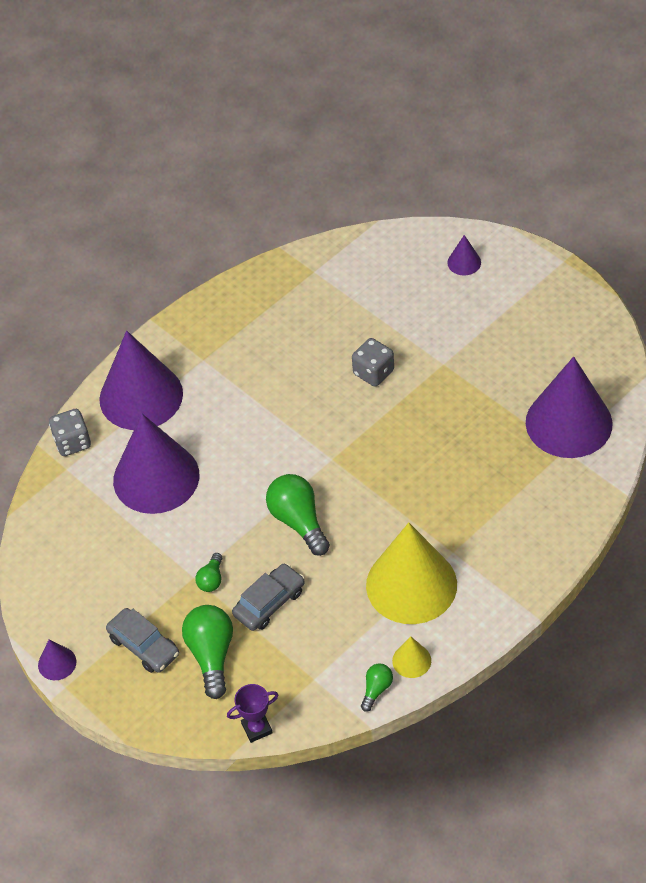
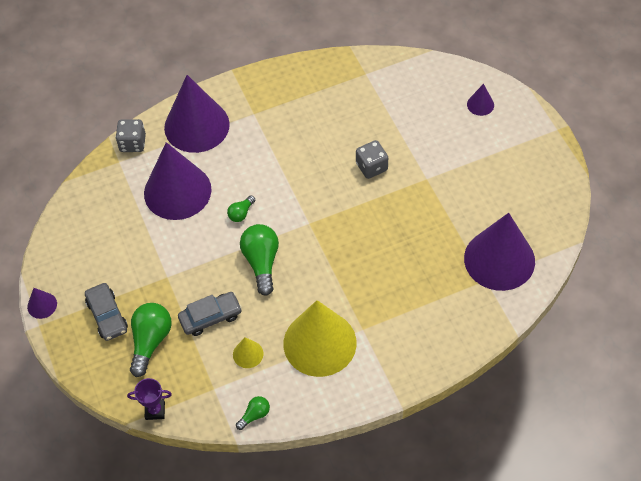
camera: 20 degrees right, 5 degrees up
green light bulb [195,553,222,592] -> green light bulb moved to [227,195,255,222]
yellow cone [392,636,431,678] -> yellow cone moved to [233,337,263,368]

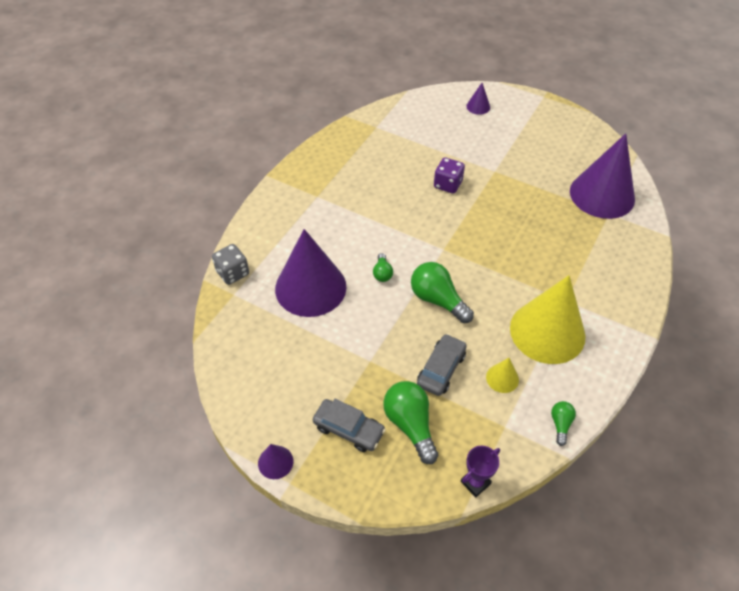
camera: 40 degrees left, 5 degrees down
purple cone [164,75,230,153] -> none
grey dice [356,140,388,179] -> purple dice [434,158,465,194]

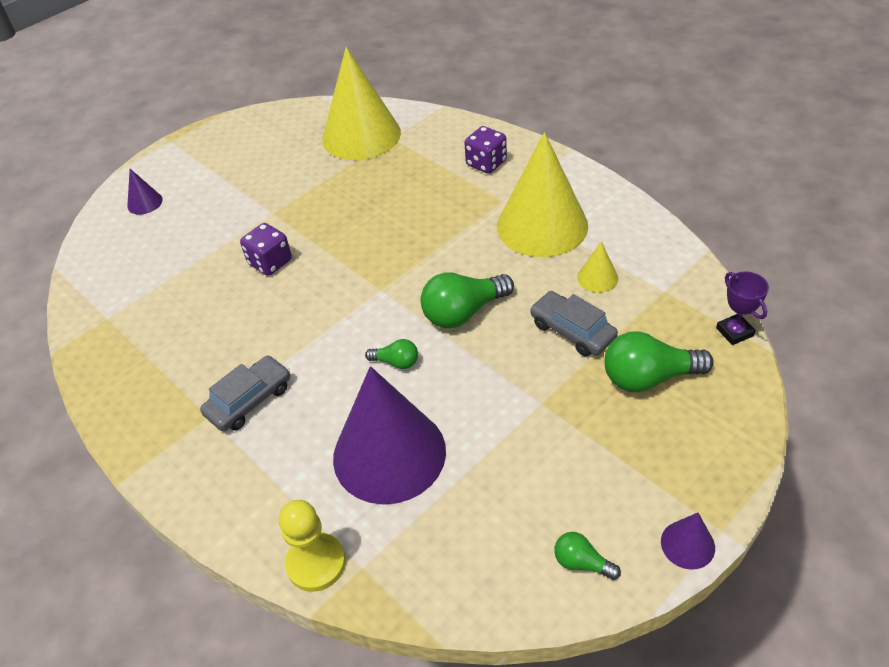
camera: 70 degrees left, 5 degrees down
grey dice [212,244,249,285] -> yellow pawn [279,500,345,592]
grey car [313,399,386,452] -> grey car moved to [200,355,290,431]
green light bulb [551,401,576,446] -> green light bulb moved to [554,532,621,580]
purple cone [570,133,635,219] -> yellow cone [322,47,401,160]
none -> purple dice [464,126,507,174]

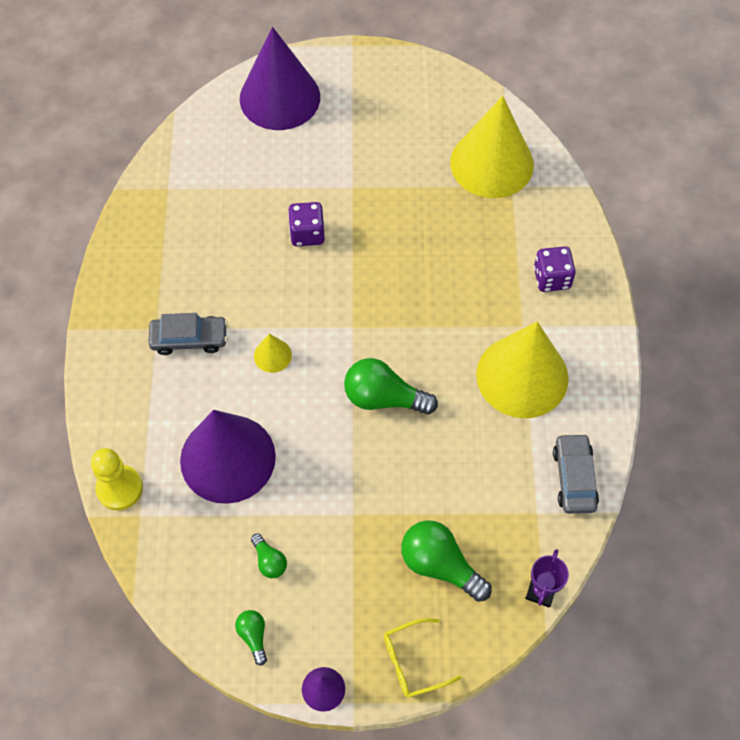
camera: 40 degrees right, 15 degrees up
purple cone [127,169,163,215] -> purple cone [240,27,320,130], size x2.39
green light bulb [365,339,418,369] -> green light bulb moved to [251,534,287,578]
grey car [530,291,618,356] -> grey car moved to [553,433,599,514]
yellow cone [577,241,618,293] -> yellow cone moved to [254,334,292,373]
none -> yellow glasses [384,618,461,697]

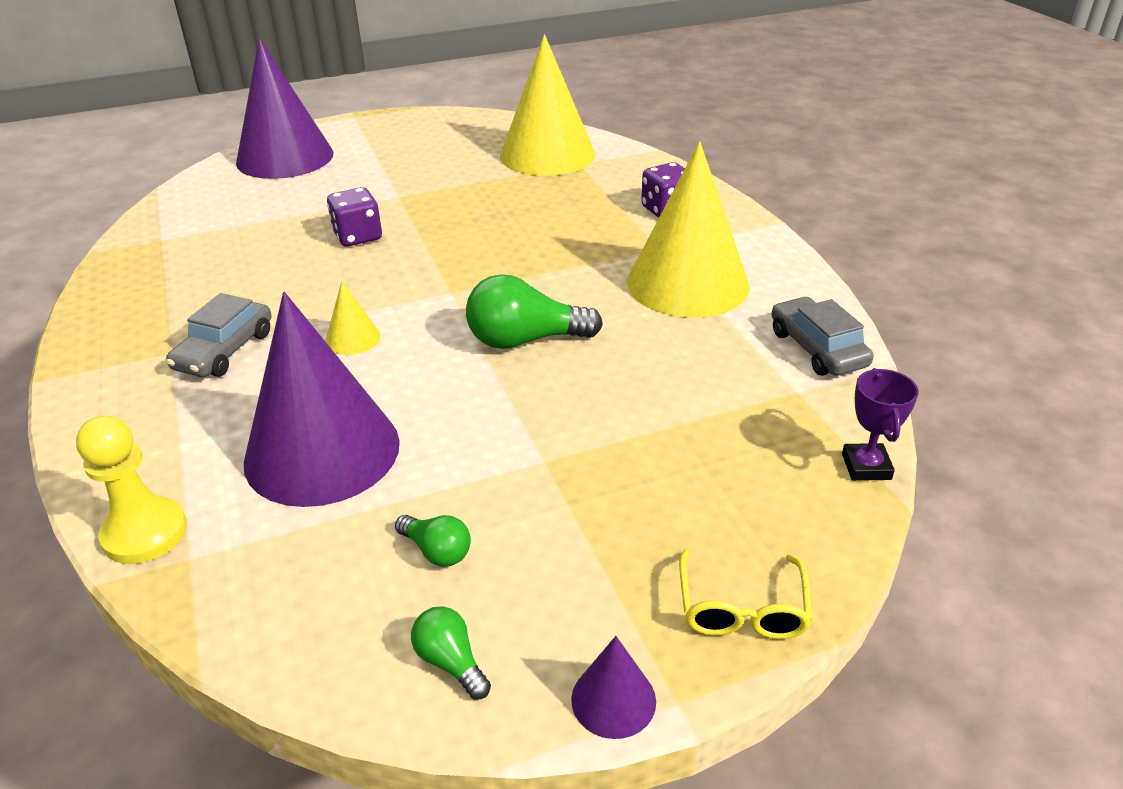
camera: 20 degrees left, 25 degrees down
grey car [148,313,227,355] -> grey car turned 135 degrees clockwise [166,293,271,377]
yellow glasses [384,618,461,697] -> yellow glasses turned 45 degrees counterclockwise [679,549,813,639]
green light bulb [401,520,492,602] -> none

